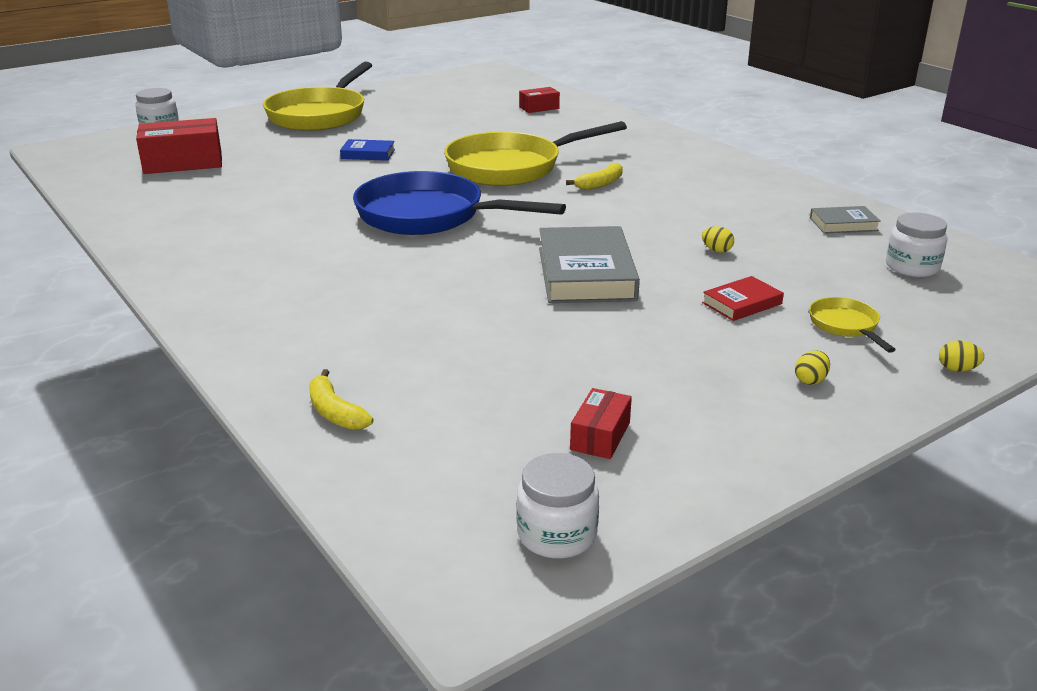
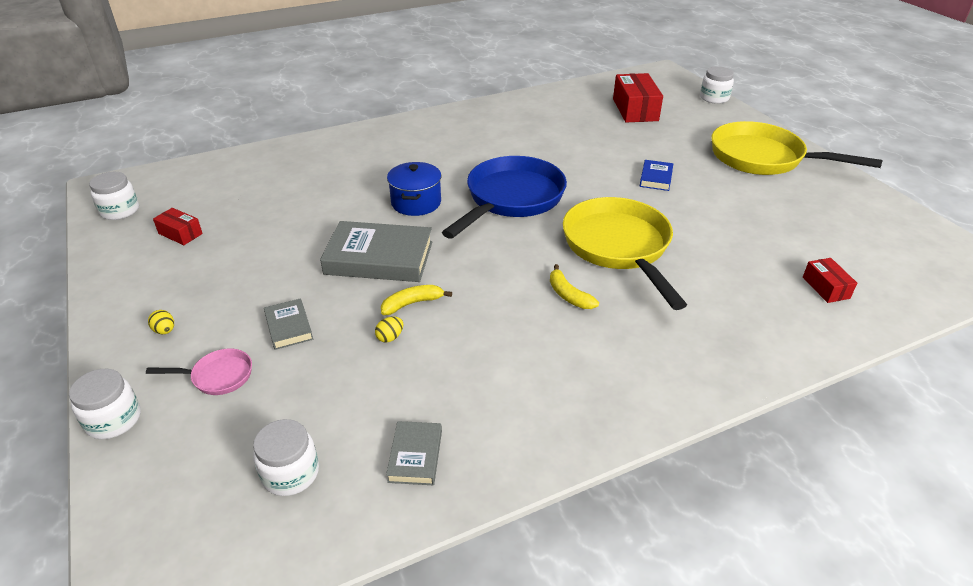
camera: 100 degrees right, 10 degrees up
yellow banana [309,369,374,430] -> yellow banana moved to [381,285,452,315]
red book [702,276,784,321] -> grey book [264,298,313,350]
yellow pan [809,297,896,353] -> pink pan [146,349,252,395]
yellow egg [939,340,984,372] -> white jar [69,368,141,439]
none -> blue pot [387,162,441,216]

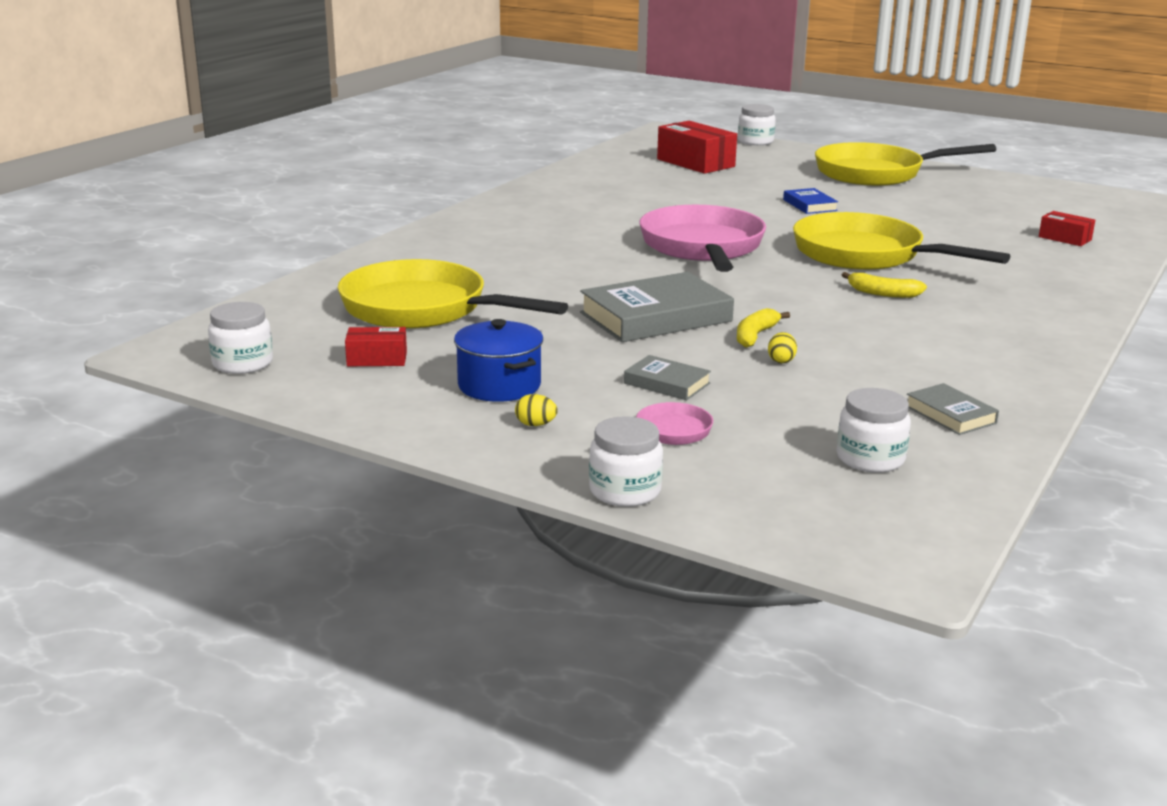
camera: 35 degrees left, 15 degrees down
blue pot [387,162,441,216] -> blue pot moved to [454,319,543,402]
blue pan [442,156,567,239] -> pink pan [640,205,766,272]
none -> yellow pan [338,259,568,329]

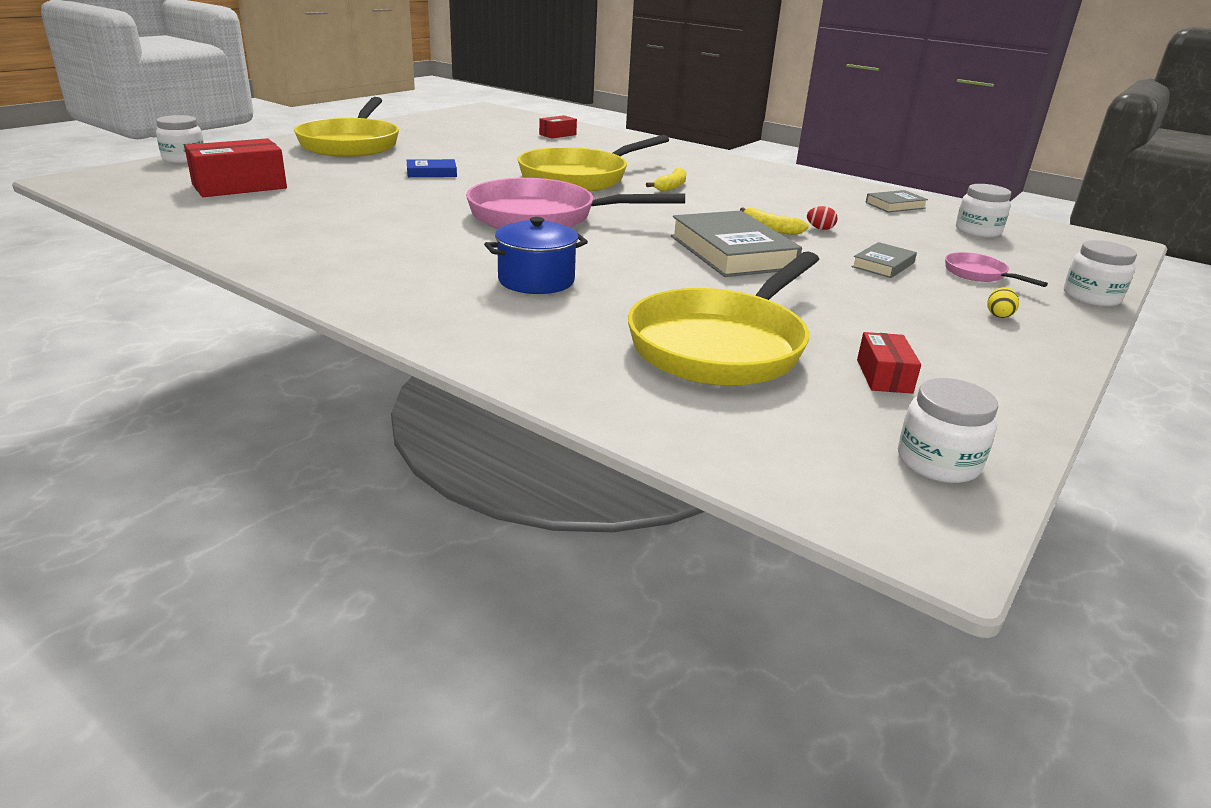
camera: 85 degrees left, 5 degrees up
blue pot [454,319,543,402] -> blue pot moved to [484,217,588,294]
yellow egg [768,332,797,363] -> red egg [807,206,838,230]

